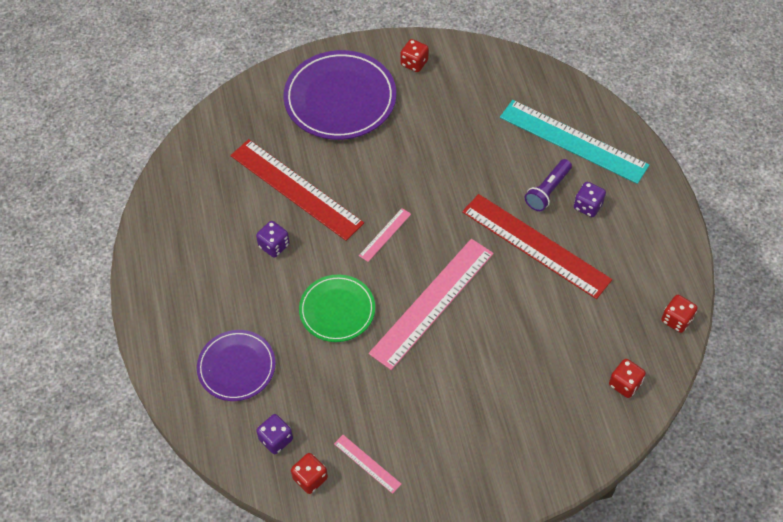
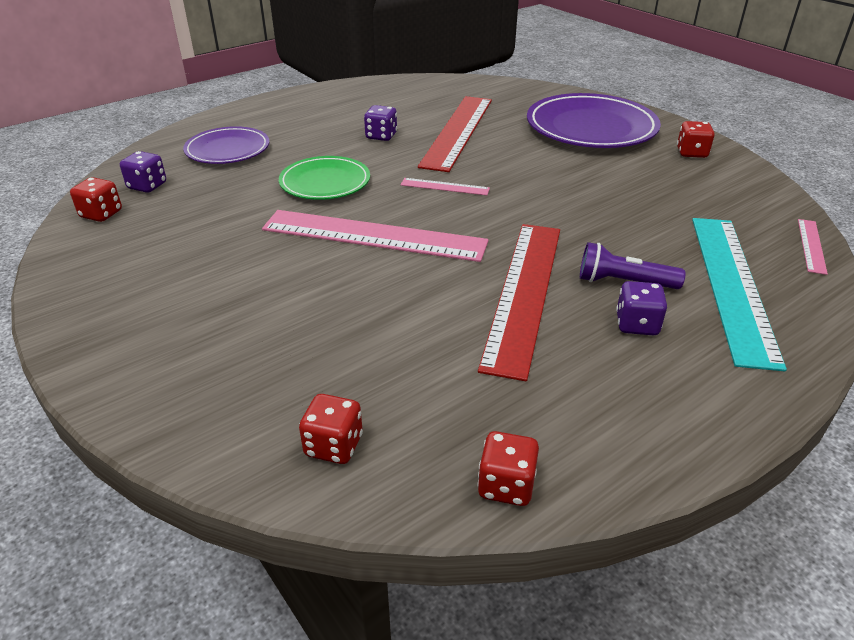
camera: 65 degrees right, 20 degrees down
pink ruler [334,435,401,494] -> pink ruler moved to [798,219,828,275]

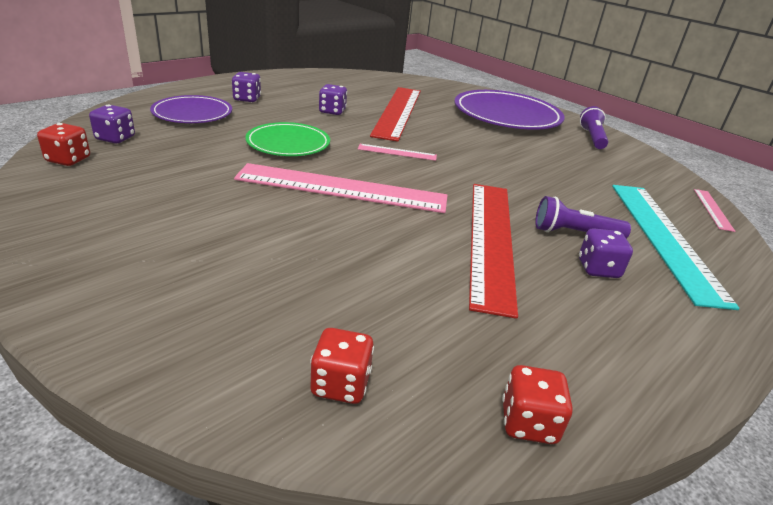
camera: 10 degrees left, 5 degrees down
red dice [677,121,715,158] -> purple flashlight [580,106,608,149]
none -> purple dice [232,72,261,102]

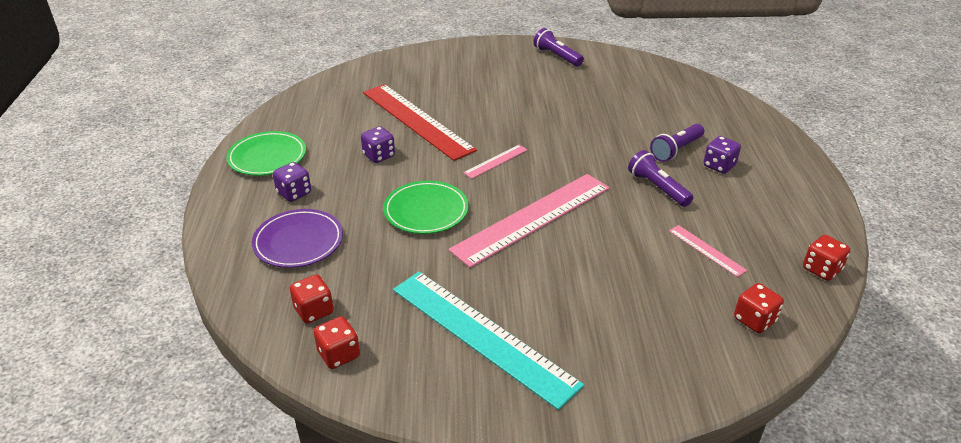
camera: 45 degrees left, 5 degrees up
purple dice [89,105,135,143] -> red dice [290,275,334,323]
purple plate [455,90,565,130] -> none
red ruler [469,184,518,319] -> purple flashlight [628,150,694,207]
turquoise ruler [612,185,740,310] -> turquoise ruler moved to [393,271,584,410]
pink ruler [694,189,735,232] -> pink ruler moved to [669,225,747,277]
none -> green plate [226,131,306,176]

